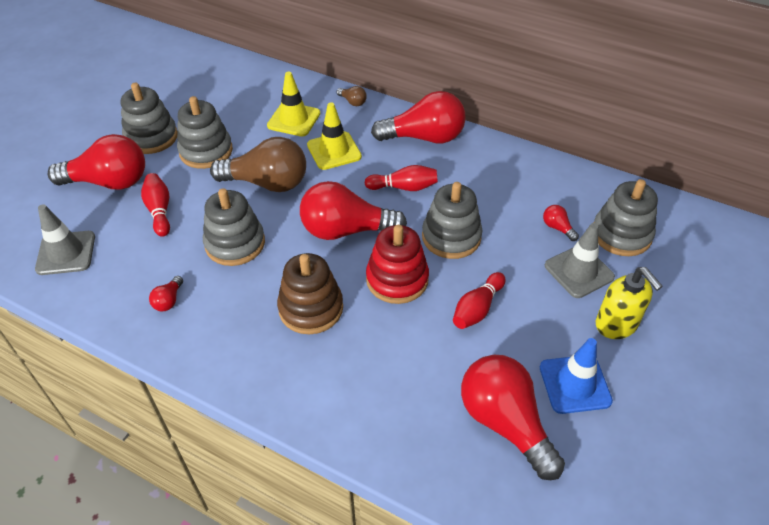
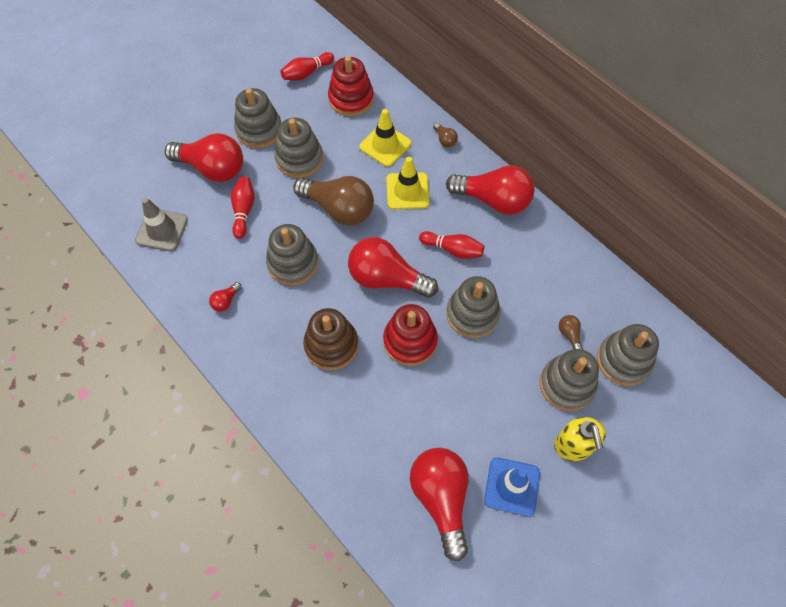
camera: 20 degrees right, 15 degrees up
red bowling pin [453,272,505,329] -> red bowling pin moved to [281,52,334,80]
red light bulb [543,205,579,241] -> brown light bulb [559,315,583,350]
grey traffic cone [545,223,615,298] -> grey stacking toy [540,349,599,411]
none -> red stacking toy [328,56,374,116]

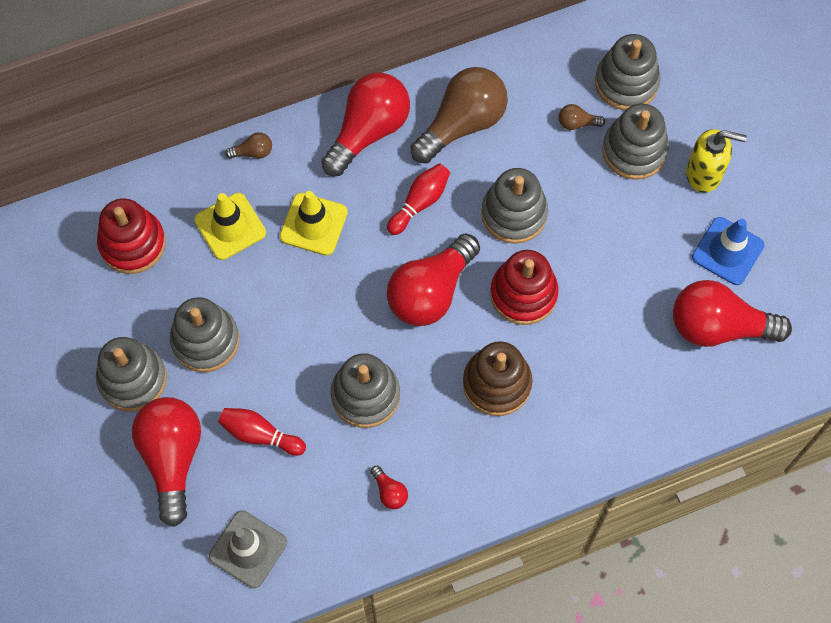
camera: 70 degrees left, 5 degrees up
red light bulb [165,133,243,182] -> red light bulb turned 45 degrees counterclockwise [132,397,201,527]
red bowling pin [281,52,334,80] -> none
brown light bulb [293,176,374,226] -> brown light bulb moved to [410,67,508,164]

